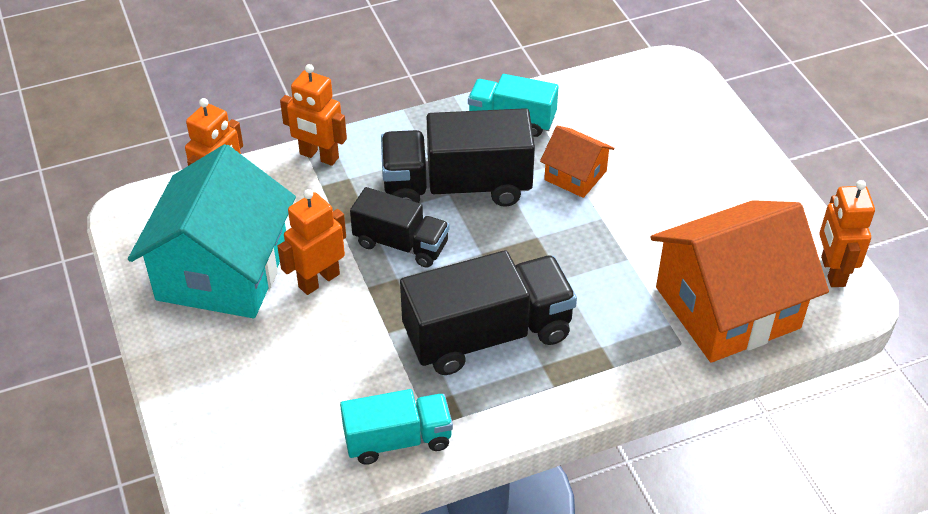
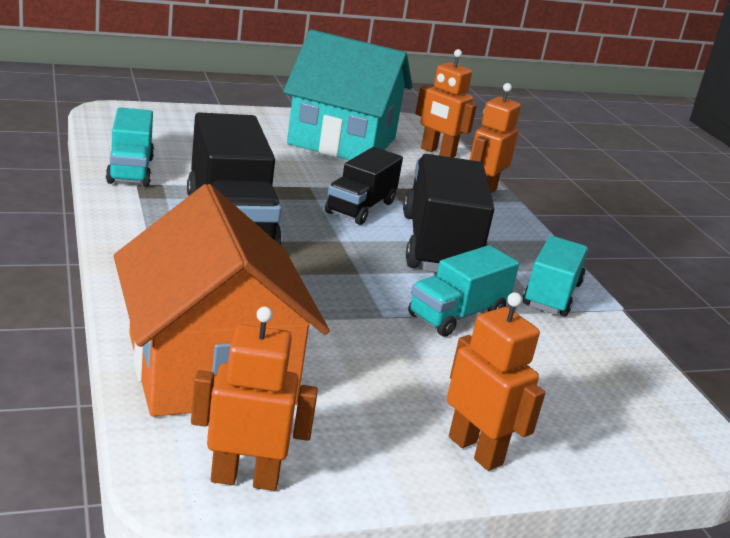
camera: 90 degrees right, 20 degrees down
orange robot [277,189,346,295] -> orange robot moved to [447,292,545,471]
orange house [540,126,615,198] -> turquoise truck [408,245,519,337]

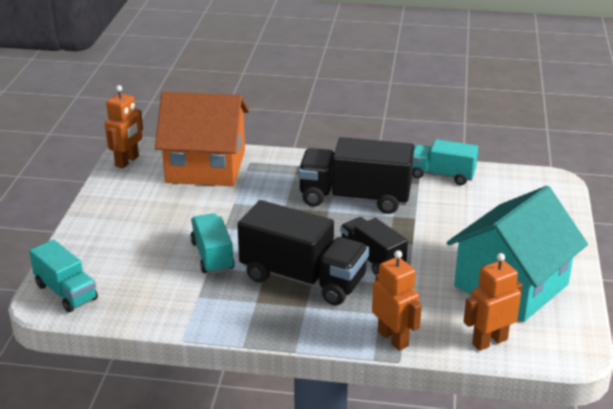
camera: 120 degrees right, 5 degrees up
orange robot [447,292,545,471] -> none
turquoise truck [523,236,588,317] -> turquoise truck moved to [29,239,98,312]

